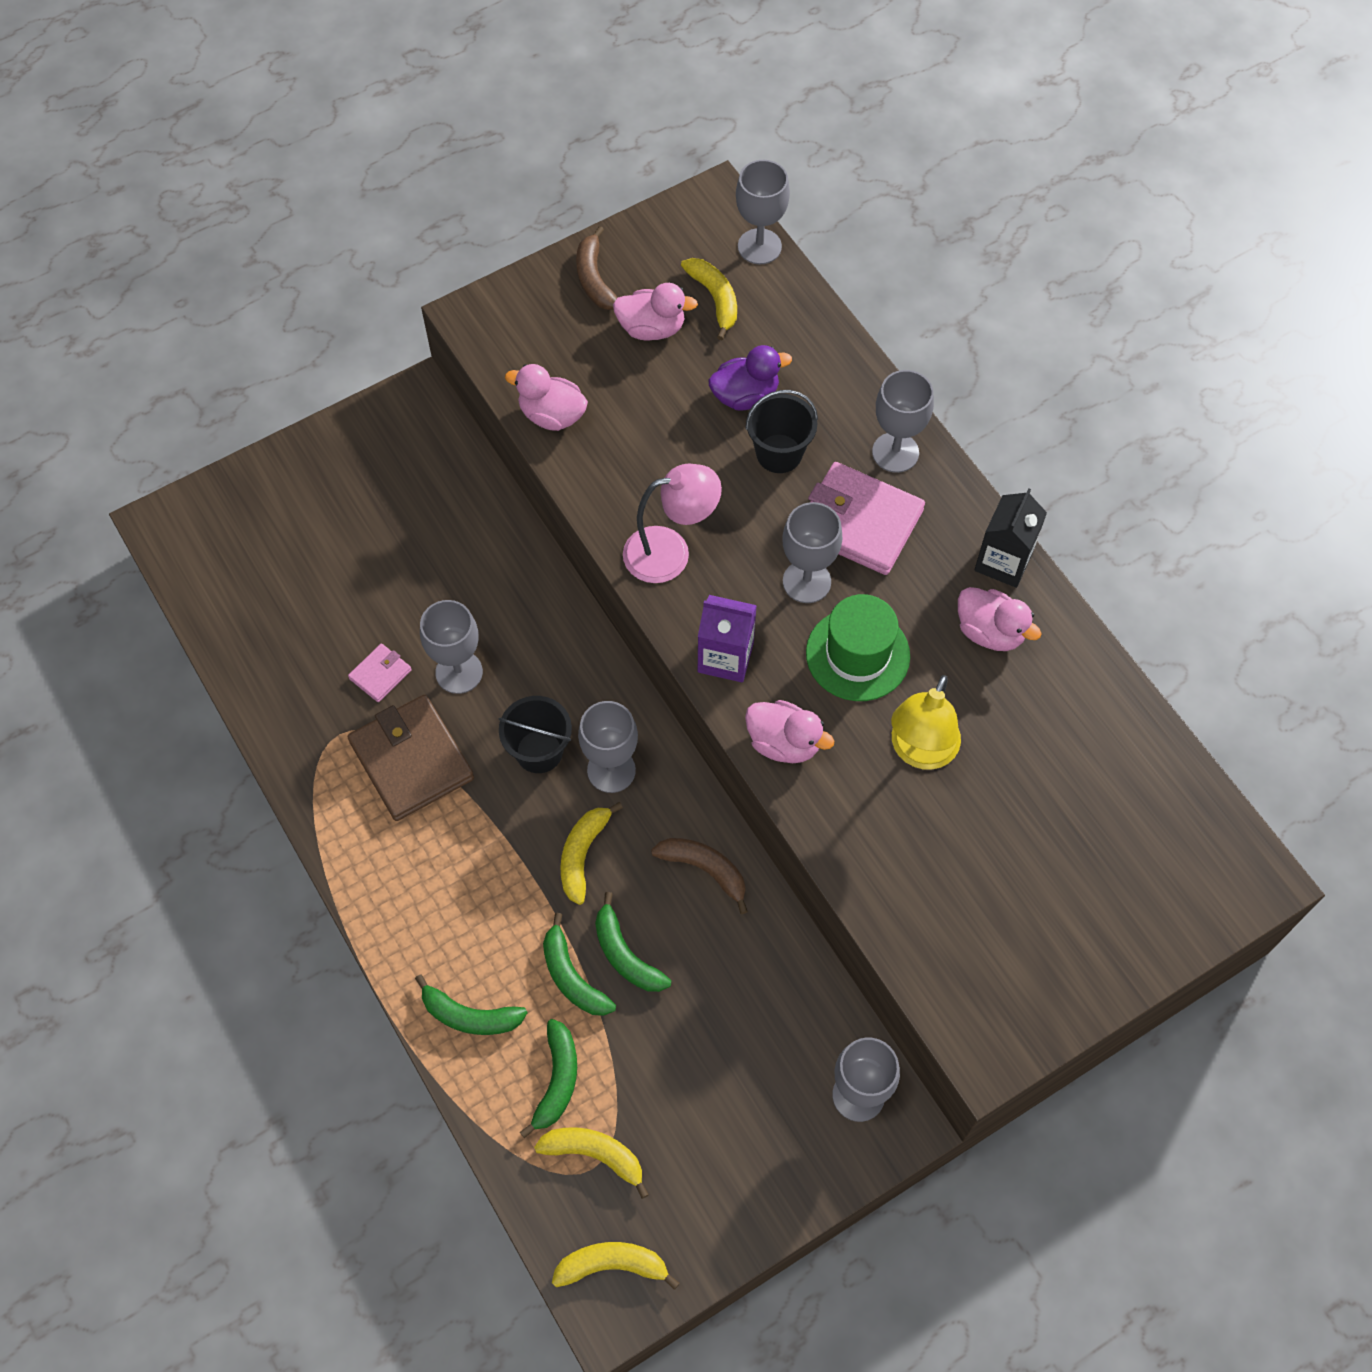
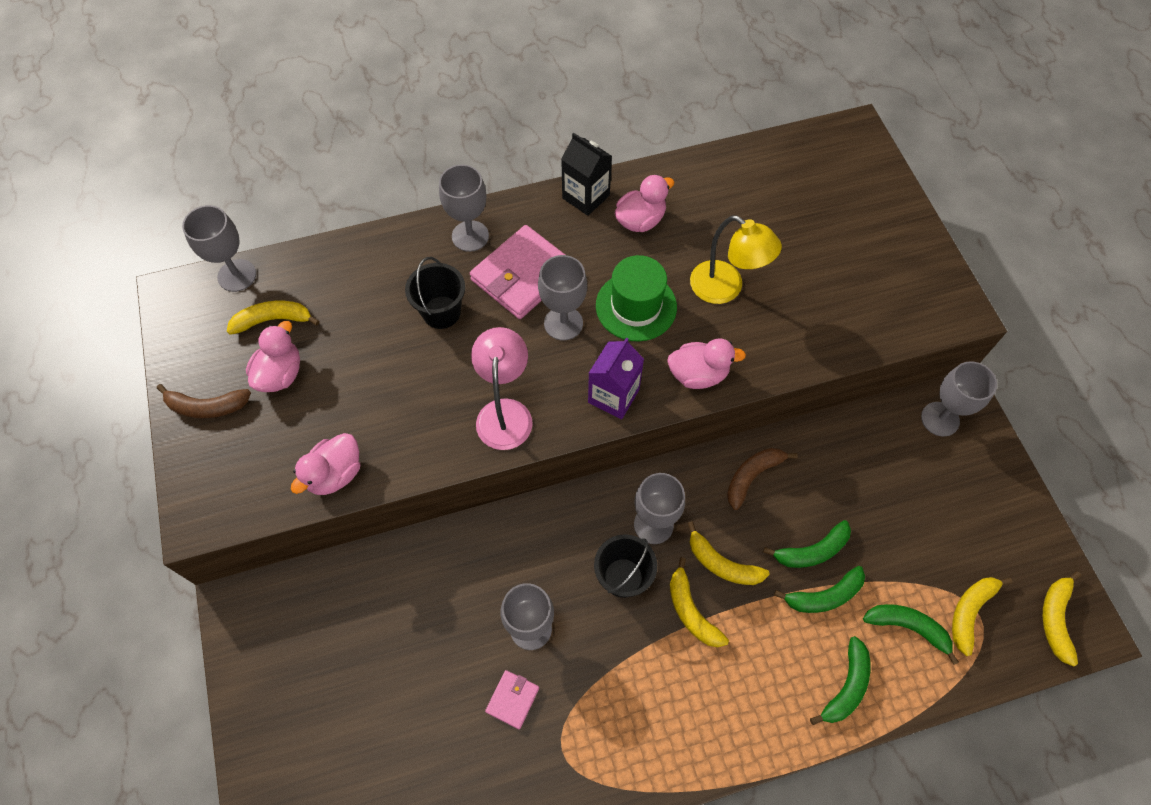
camera: 75 degrees left, 0 degrees up
pink wallet [348,643,412,702] -> pink wallet turned 60 degrees clockwise [485,670,539,729]
brown wallet [348,695,474,821] -> none
purple duck [708,345,792,410] -> none
pink duck [745,700,834,763] -> pink duck turned 45 degrees clockwise [667,338,746,389]
none -> yellow banana [670,557,729,647]

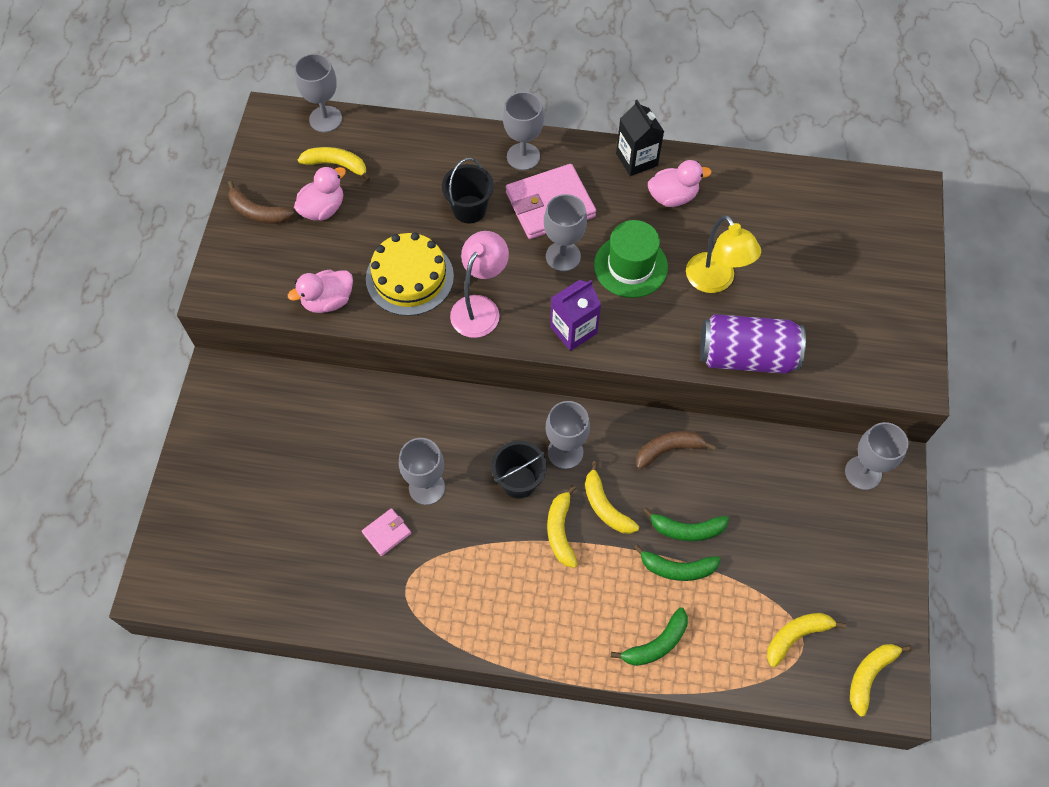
camera: 25 degrees right, 0 degrees up
pink duck [667,338,746,389] -> none
green banana [863,604,959,665] -> none
none -> yellow cake [366,232,454,316]
none -> purple can [700,314,806,374]

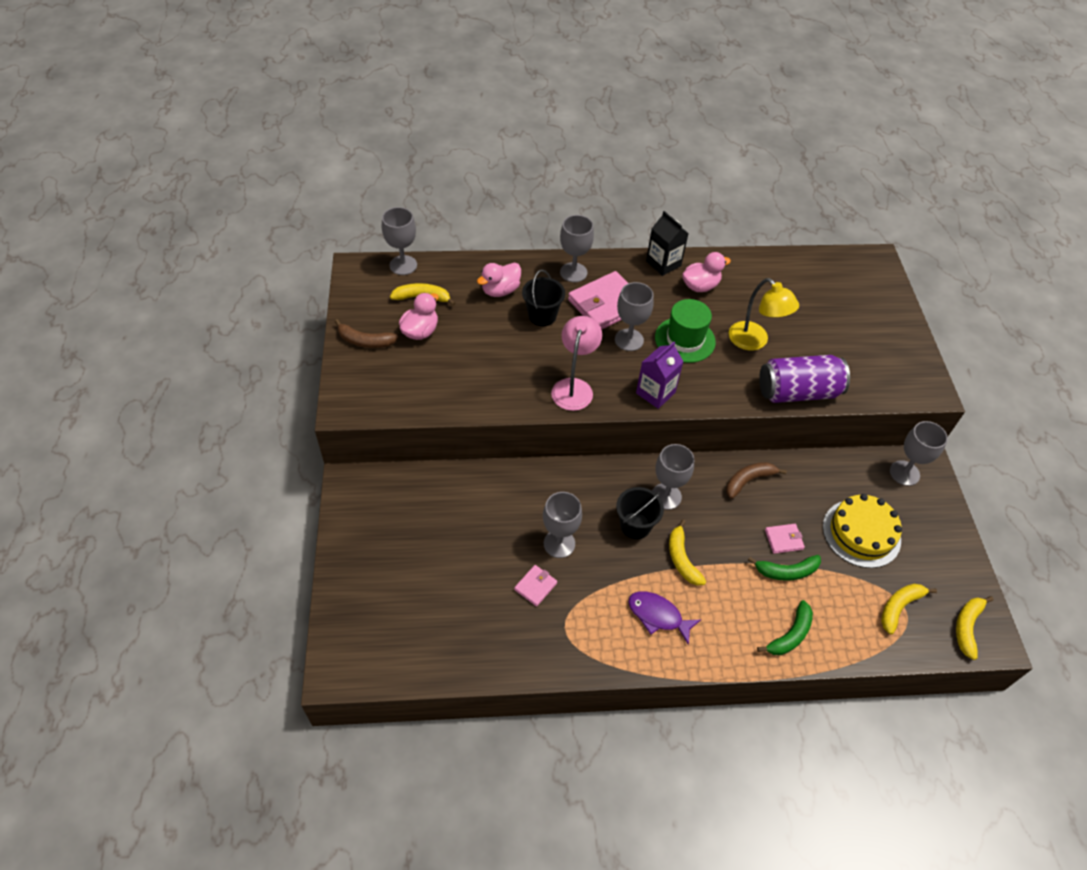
camera: 15 degrees left, 10 degrees down
pink duck [288,270,353,313] -> pink duck moved to [477,263,521,297]
yellow cake [366,232,454,316] -> yellow cake moved to [823,494,902,568]
yellow banana [585,461,639,534] -> none
green banana [643,507,729,541] -> pink wallet [765,524,805,554]
none -> purple fish [628,591,701,645]

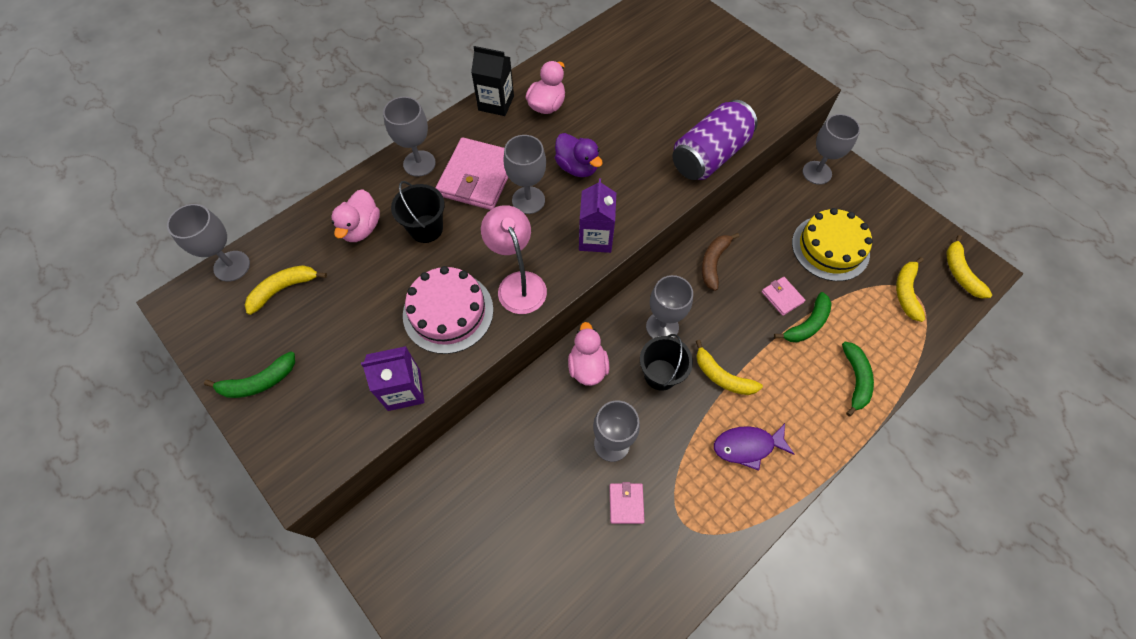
camera: 35 degrees left, 10 degrees up
brown banana [334,319,398,348] -> green banana [204,351,295,398]
pink duck [399,293,439,340] -> pink duck moved to [568,322,609,386]
green hat [655,299,716,363] -> purple duck [555,133,603,177]
yellow lamp [729,278,799,351] -> none
pink wallet [765,524,805,554] -> pink wallet turned 75 degrees counterclockwise [762,277,805,316]
none -> purple carton [361,346,424,411]
none -> pink cake [403,266,494,354]

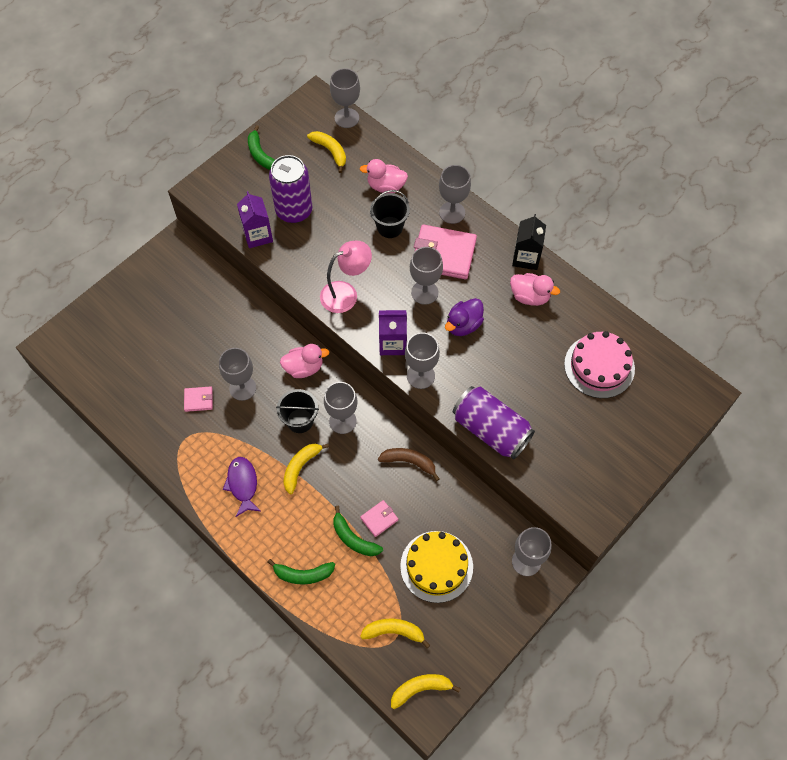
camera: 85 degrees right, 0 degrees up
pink cake [403,266,494,354] -> pink cake moved to [564,331,635,398]
none -> purple can [269,155,312,223]
none -> grey goblet [405,332,440,389]

